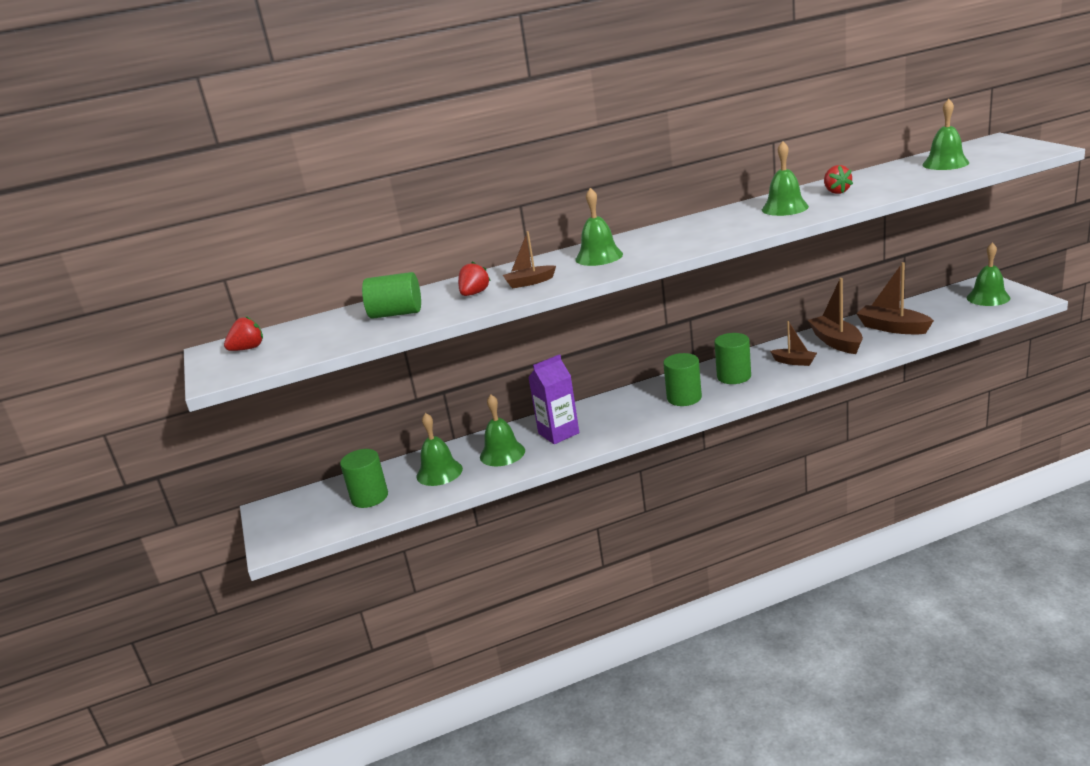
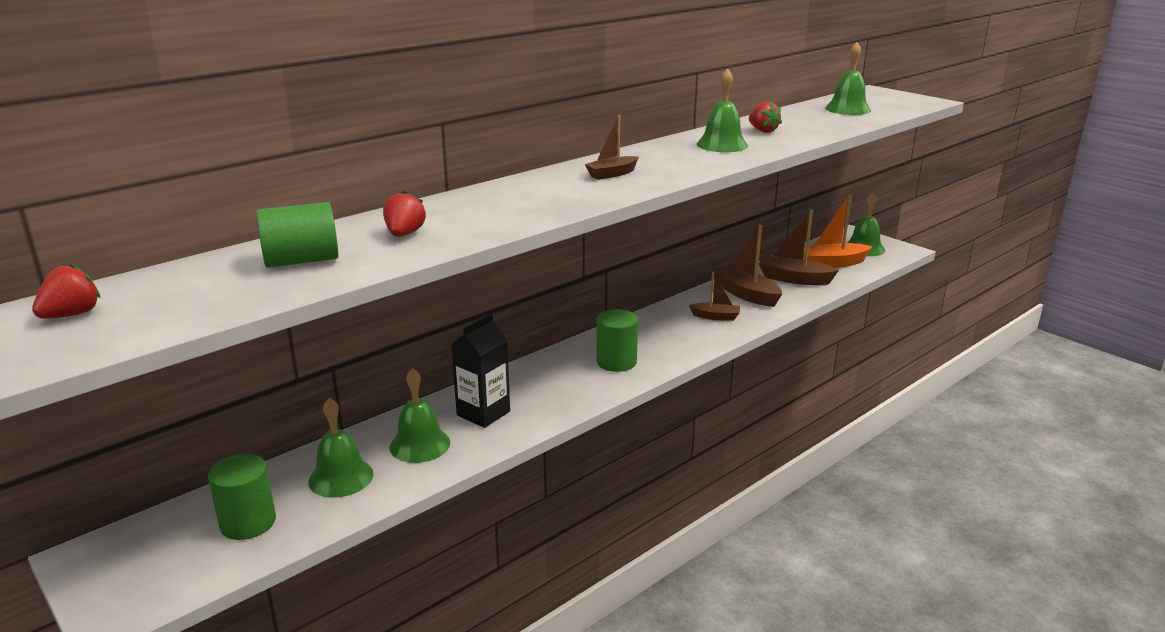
camera: 25 degrees left, 0 degrees up
brown boat [503,231,556,289] -> brown boat moved to [585,115,639,180]
purple carton [528,354,579,444] -> black carton [451,314,510,428]
green bell [575,188,623,266] -> none
green cylinder [714,333,751,384] -> none
none -> orange boat [803,195,872,268]

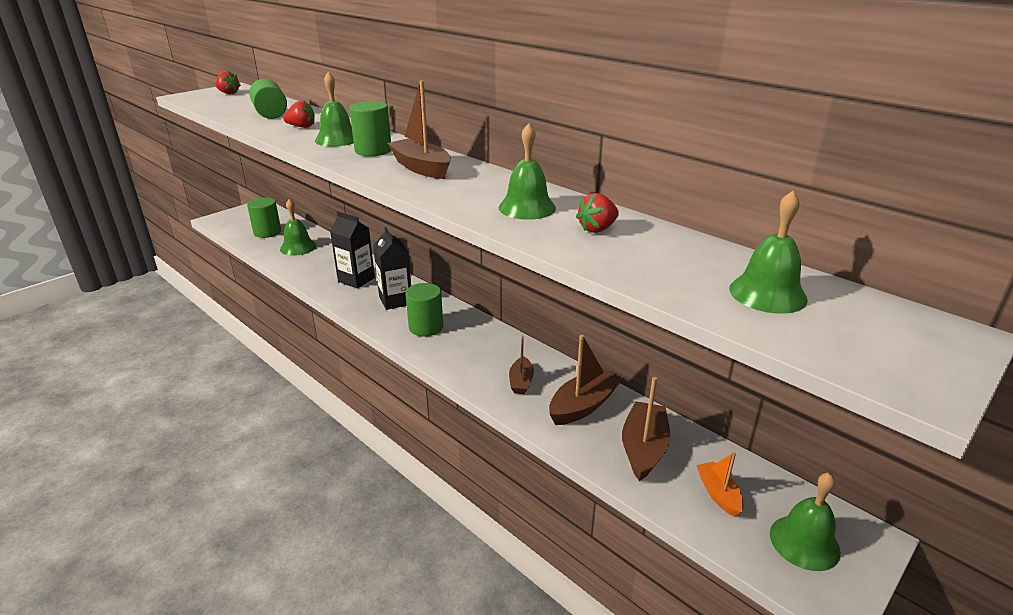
camera: 85 degrees right, 5 degrees up
green bell [389,368,450,463] -> green bell moved to [315,72,354,147]
brown boat [585,115,639,180] -> brown boat [387,81,451,179], size x1.66
orange boat [803,195,872,268] -> orange boat [696,452,744,517], size x0.60
none -> green cylinder [349,101,391,156]
none -> black carton [373,227,411,310]

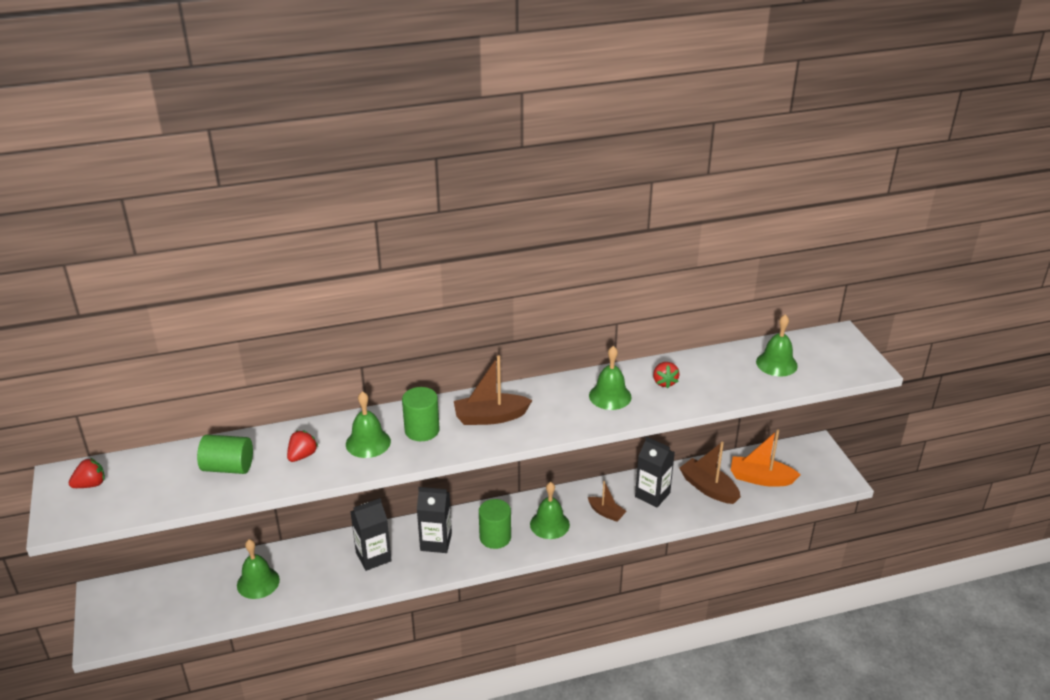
camera: 60 degrees left, 5 degrees up
green cylinder [247,197,281,238] -> none
brown boat [549,335,622,425] -> black carton [635,437,675,507]
orange boat [696,452,744,517] -> orange boat [731,430,800,487], size x1.66
green bell [770,472,841,571] -> green bell moved to [530,482,570,539]

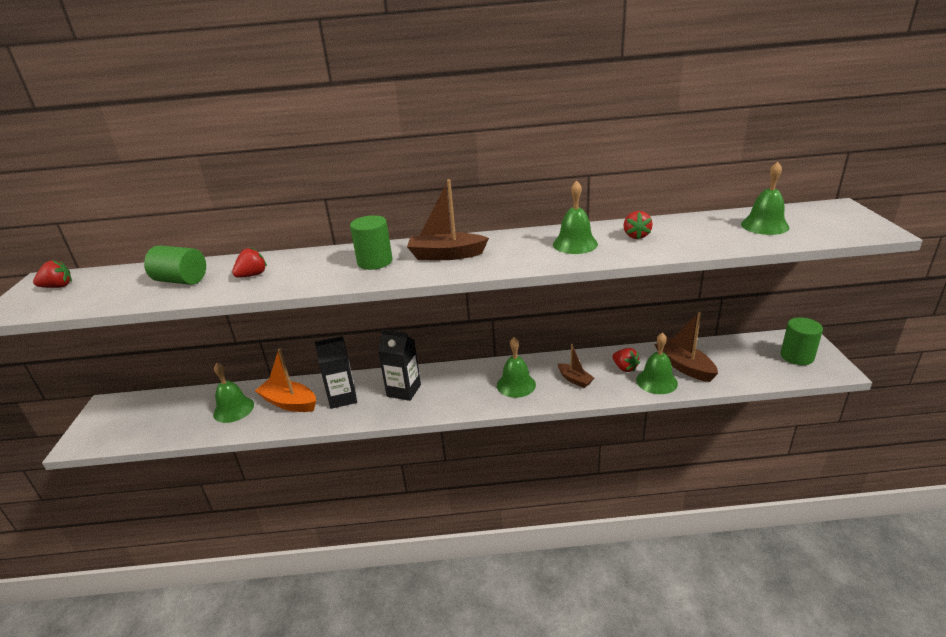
camera: 15 degrees right, 5 degrees down
green bell [346,391,391,458] -> green bell moved to [636,332,678,394]
green cylinder [479,499,511,549] -> green cylinder moved to [781,317,823,365]
black carton [635,437,675,507] -> red strawberry [612,348,640,372]
orange boat [731,430,800,487] -> orange boat moved to [255,349,316,412]

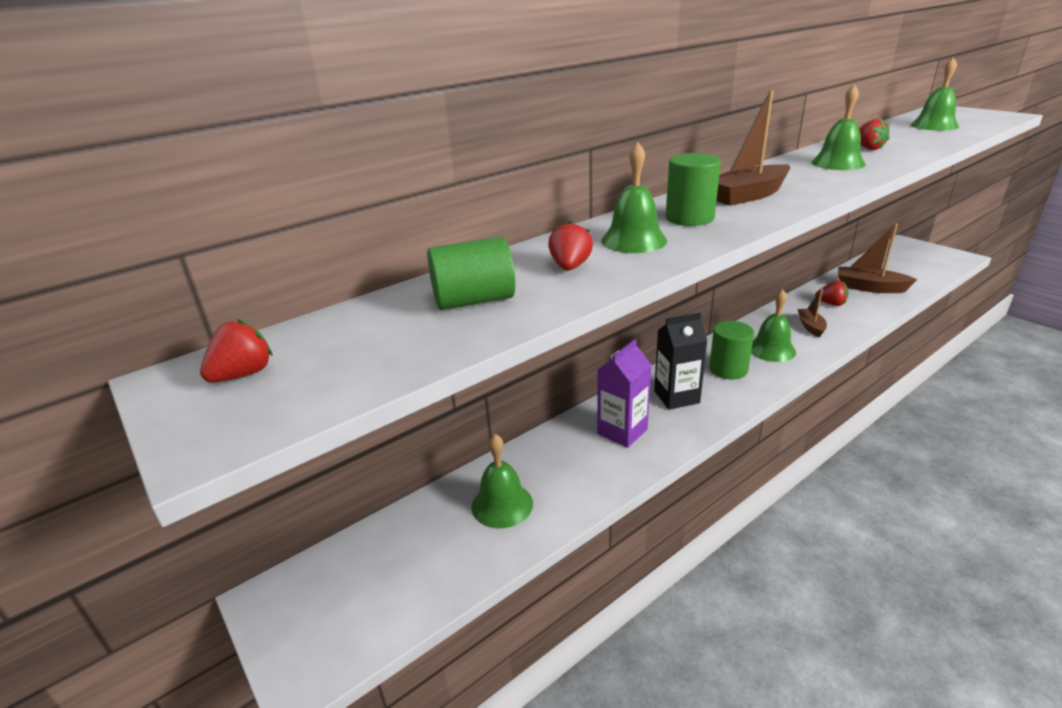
camera: 35 degrees left, 0 degrees up
orange boat [255,349,316,412] -> none
black carton [315,336,357,409] -> purple carton [597,339,651,448]
brown boat [558,344,594,388] -> brown boat turned 105 degrees counterclockwise [798,288,827,337]
green bell [636,332,678,394] -> green bell moved to [601,142,667,253]
green cylinder [781,317,823,365] -> green cylinder moved to [709,321,754,379]

